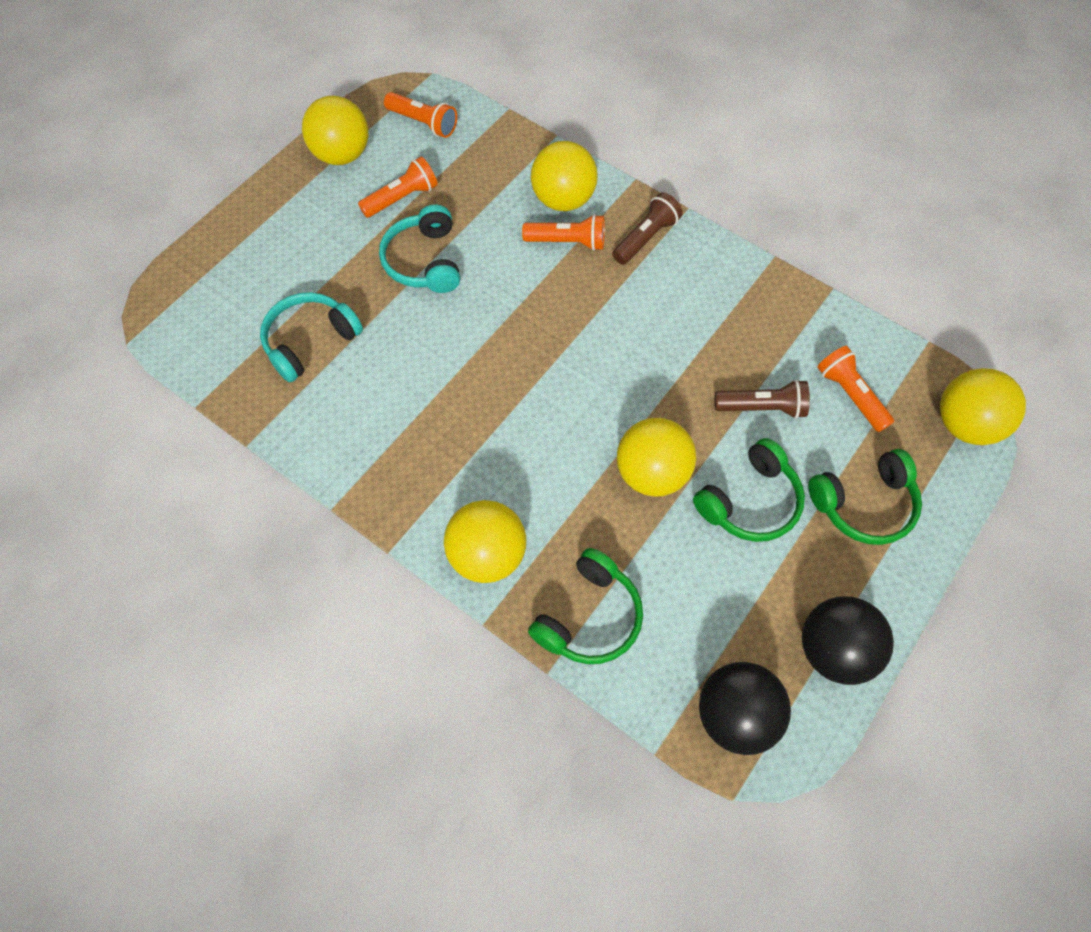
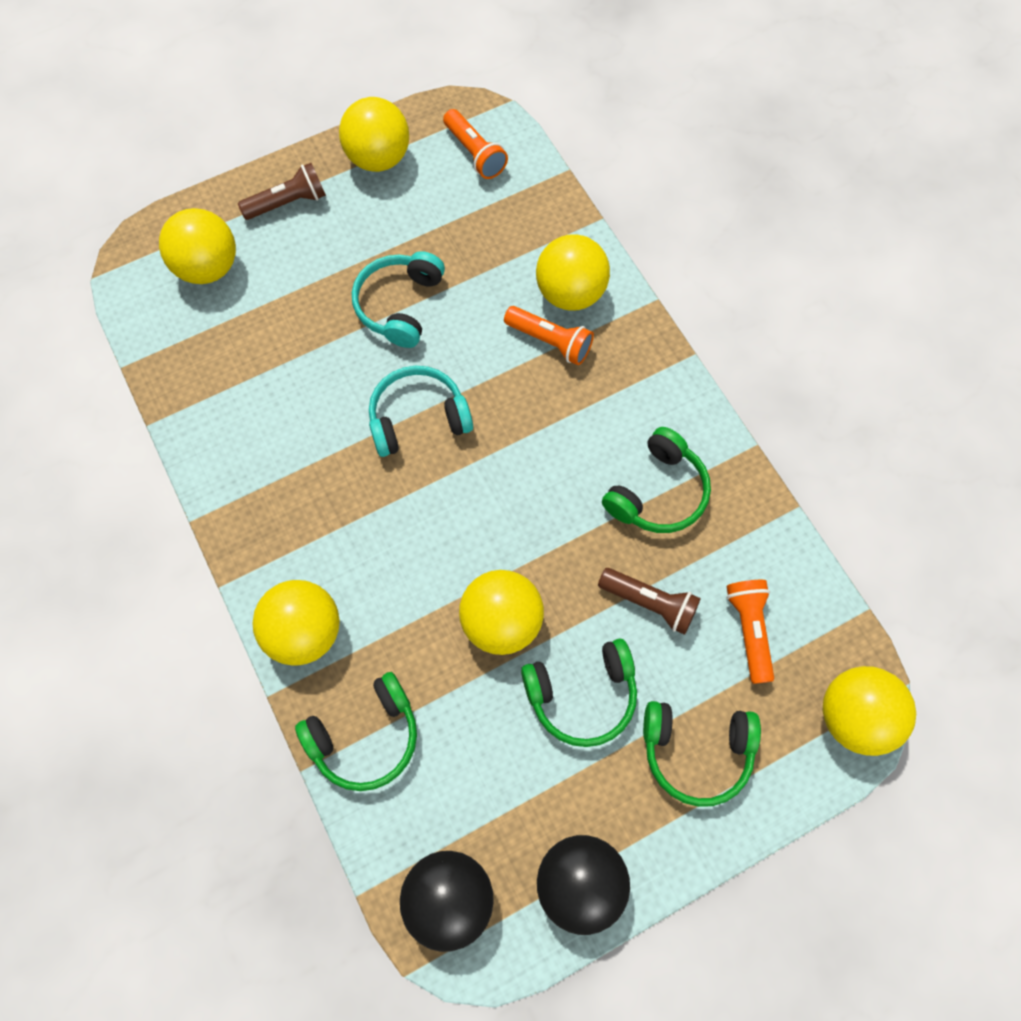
camera: 25 degrees right, 5 degrees up
turquoise headphones [260,292,363,382] -> turquoise headphones moved to [369,366,473,457]
orange flashlight [358,157,438,218] -> none
brown flashlight [612,192,683,265] -> brown flashlight moved to [238,163,326,220]
none -> yellow ball [159,208,236,284]
none -> green headphones [602,427,711,533]

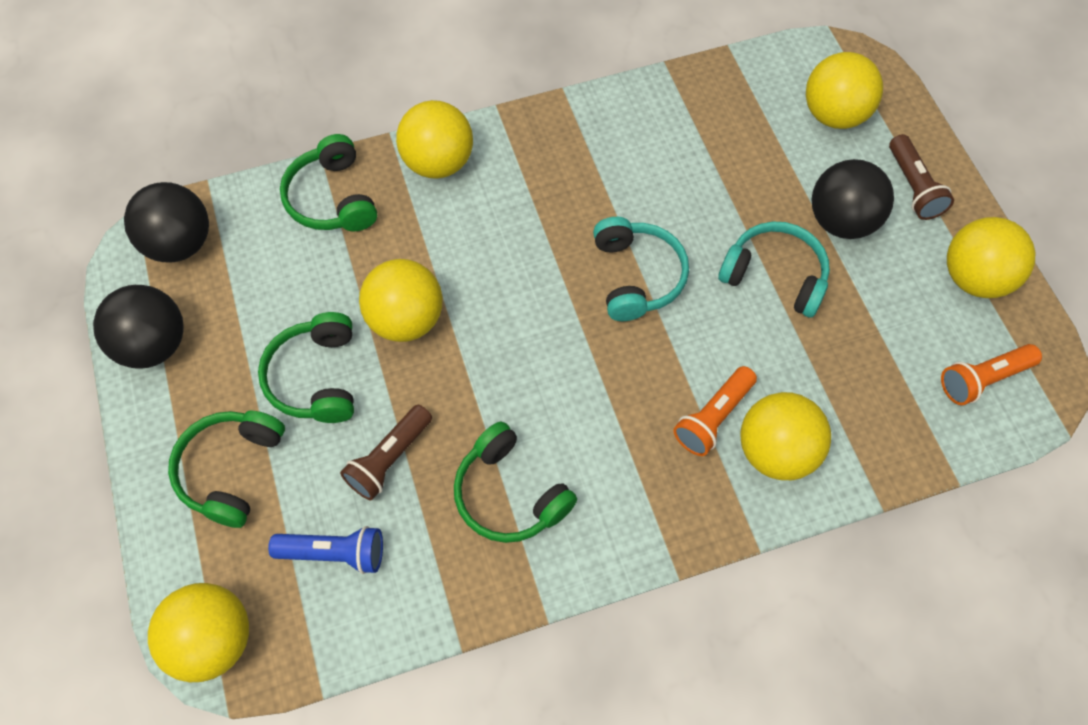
camera: 100 degrees right, 5 degrees down
orange flashlight [726,580,774,684] -> blue flashlight [268,526,383,574]
none -> black ball [812,159,894,239]

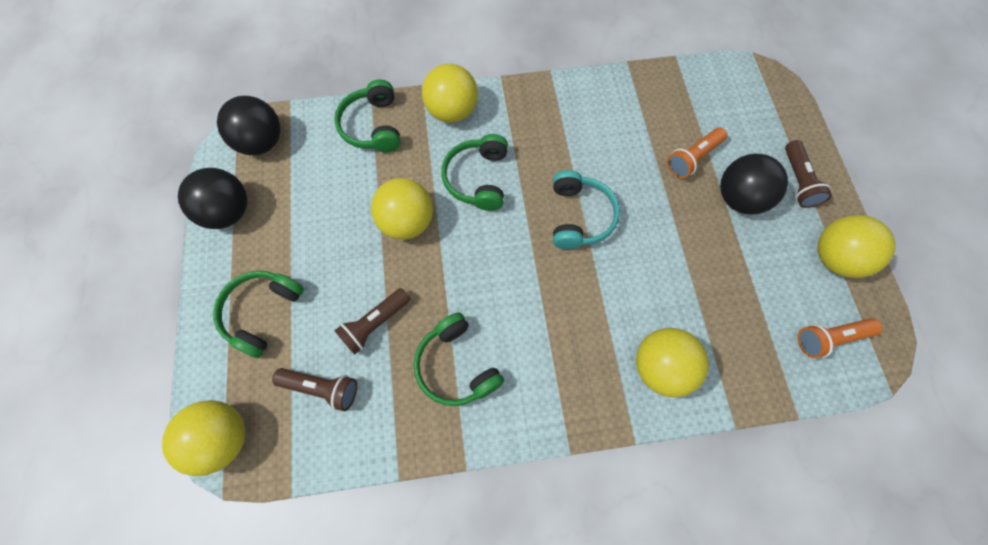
camera: 10 degrees right, 5 degrees up
green headphones [258,312,354,423] -> green headphones moved to [441,134,508,211]
blue flashlight [268,526,383,574] -> brown flashlight [272,368,357,411]
orange flashlight [673,366,757,456] -> orange flashlight moved to [667,127,727,178]
turquoise headphones [718,222,830,318] -> none
yellow ball [806,52,883,129] -> none

